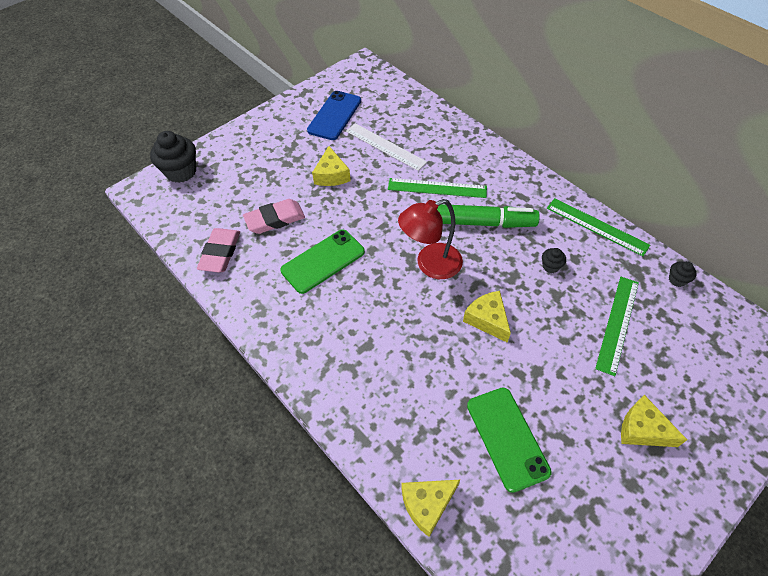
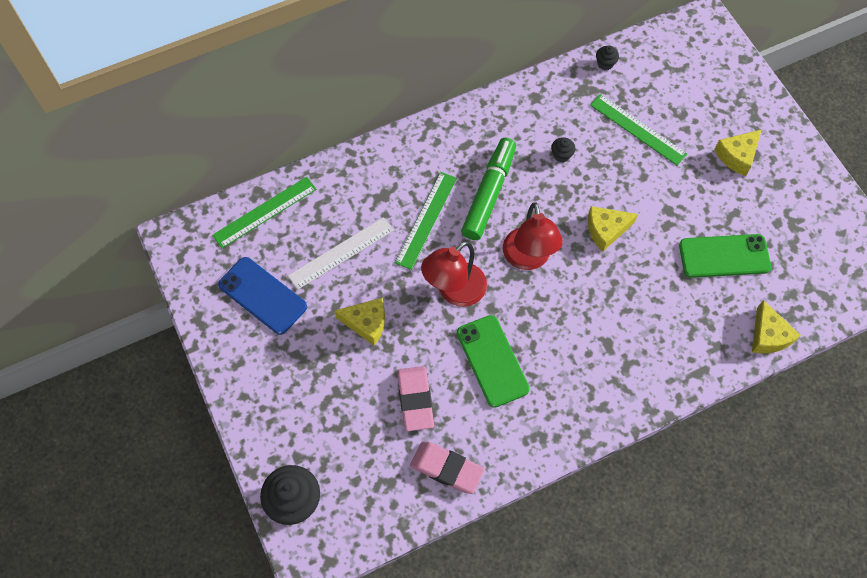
camera: 75 degrees left, 10 degrees up
green ruler [547,198,650,256] -> green ruler moved to [212,177,317,248]
none -> red lamp [421,241,487,307]

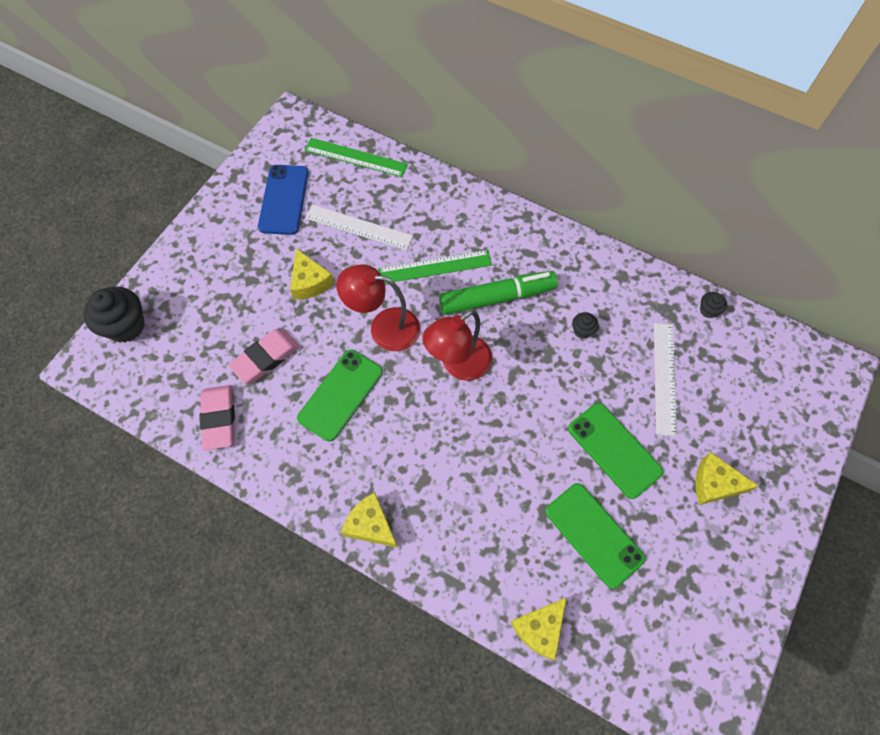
camera: 55 degrees right, 0 degrees up
yellow cheese [588,206,638,252] -> yellow cheese moved to [341,492,398,548]
green ruler [590,94,687,165] -> white ruler [654,323,677,436]
none -> green phone [568,403,664,499]

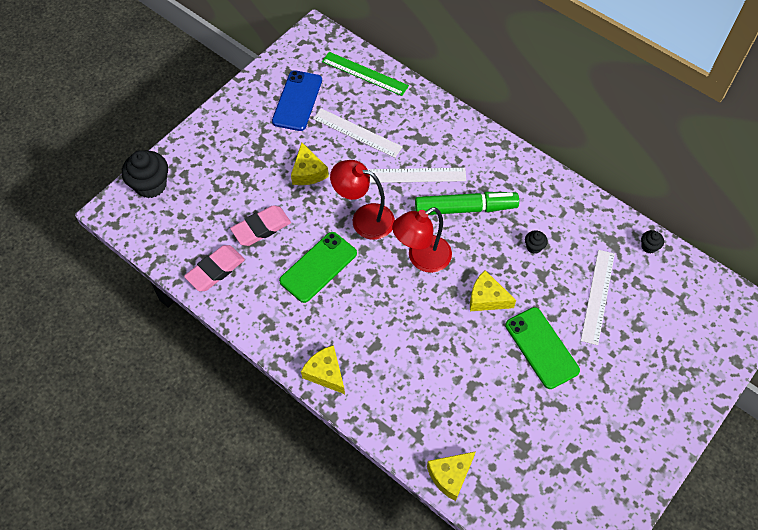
camera: 10 degrees right, 5 degrees down
pink eraser [199,385,235,450] -> pink eraser turned 45 degrees clockwise [184,245,245,291]
green ruler [378,250,492,284] -> white ruler [368,168,466,183]
green phone [545,483,646,589] -> none
yellow cheese [695,452,759,505] -> yellow cheese moved to [470,270,516,311]

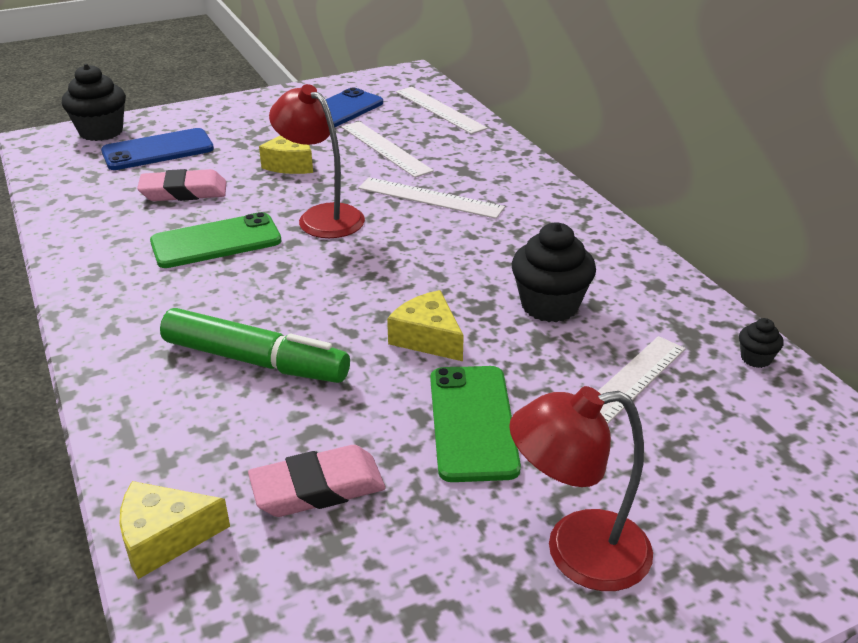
camera: 25 degrees right, 25 degrees down
pink eraser [184,245,245,291] -> pink eraser moved to [248,445,386,517]
yellow cheese [301,345,345,394] -> none
green ruler [322,52,409,96] -> white ruler [396,87,488,134]
red lamp [392,207,452,273] -> red lamp moved to [509,386,653,591]
green marker [415,192,519,215] -> green marker moved to [160,308,350,383]
black cupcake [525,231,548,254] -> black cupcake [512,223,596,322], size x2.09
none -> blue phone [101,128,214,170]

